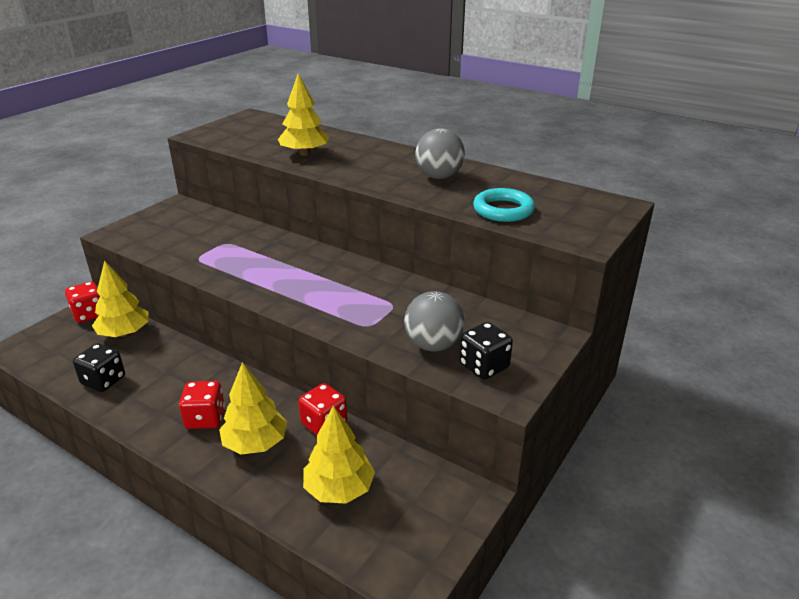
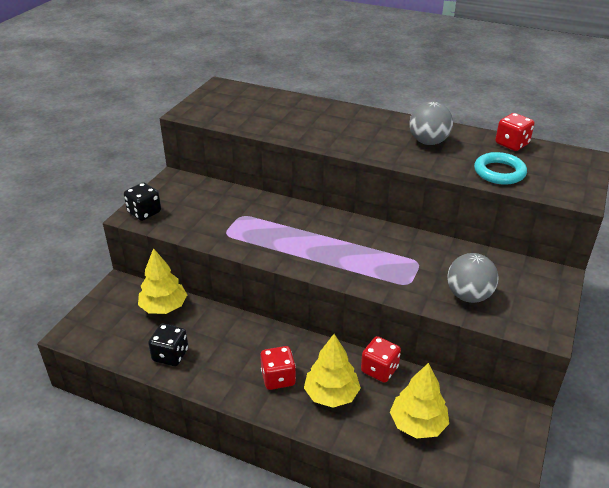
camera: 10 degrees left, 5 degrees up
red dice [65,281,100,323] -> red dice moved to [495,113,535,151]
yellow tree [278,73,329,156] -> none
black dice [459,322,513,380] -> black dice moved to [124,182,161,221]

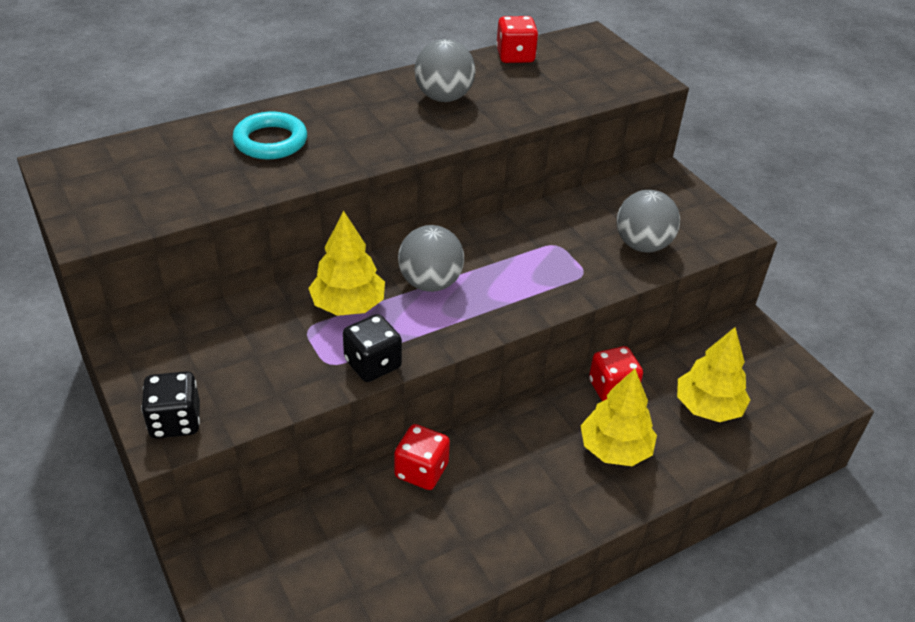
camera: 55 degrees left, 5 degrees up
yellow tree [138,248,187,314] -> yellow tree moved to [308,211,385,316]
black dice [148,324,188,366] -> black dice moved to [343,314,402,382]
red dice [260,346,296,390] -> red dice moved to [394,424,450,490]
turquoise ring [474,152,527,185] -> turquoise ring moved to [232,112,307,159]
none -> grey ball [398,225,464,292]

